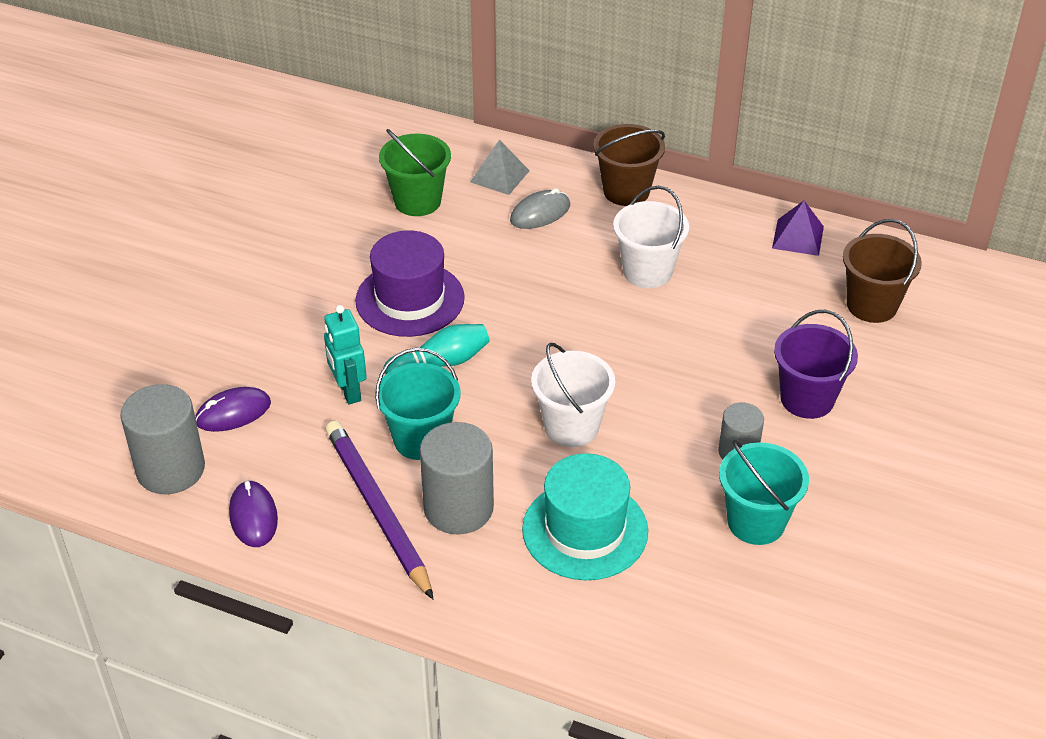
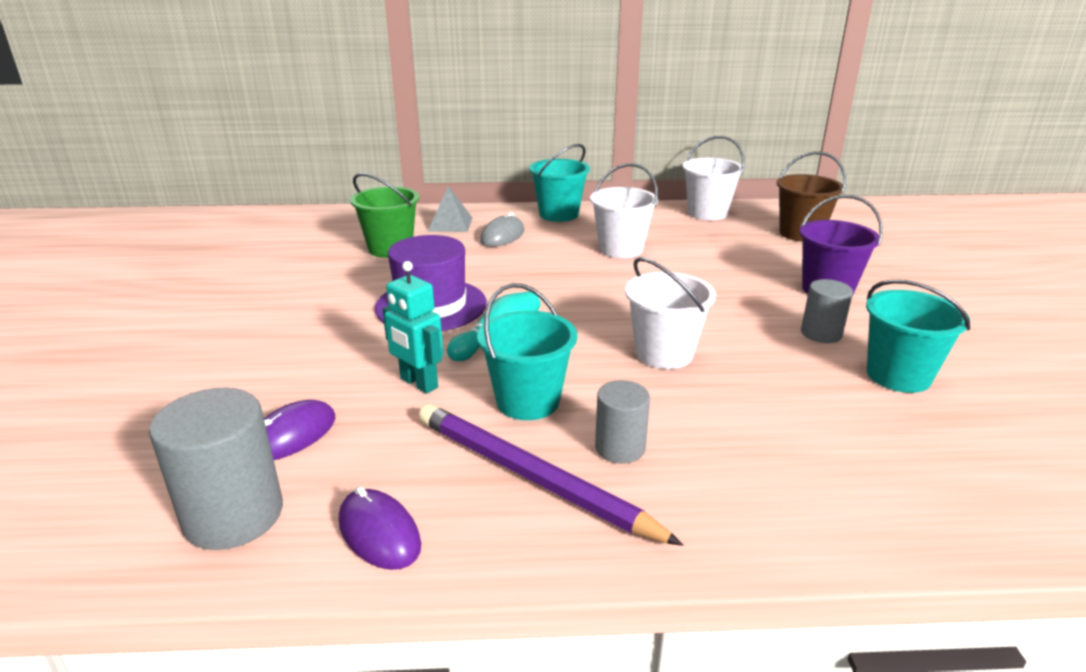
camera: 25 degrees left, 15 degrees down
grey cylinder [420,422,494,535] -> grey cylinder [595,380,650,464], size x0.59
turquoise hat [522,453,648,580] -> none
brown bucket [593,124,665,206] -> turquoise bucket [529,144,590,222]
purple pyramid [772,201,824,256] -> white bucket [682,136,745,220]

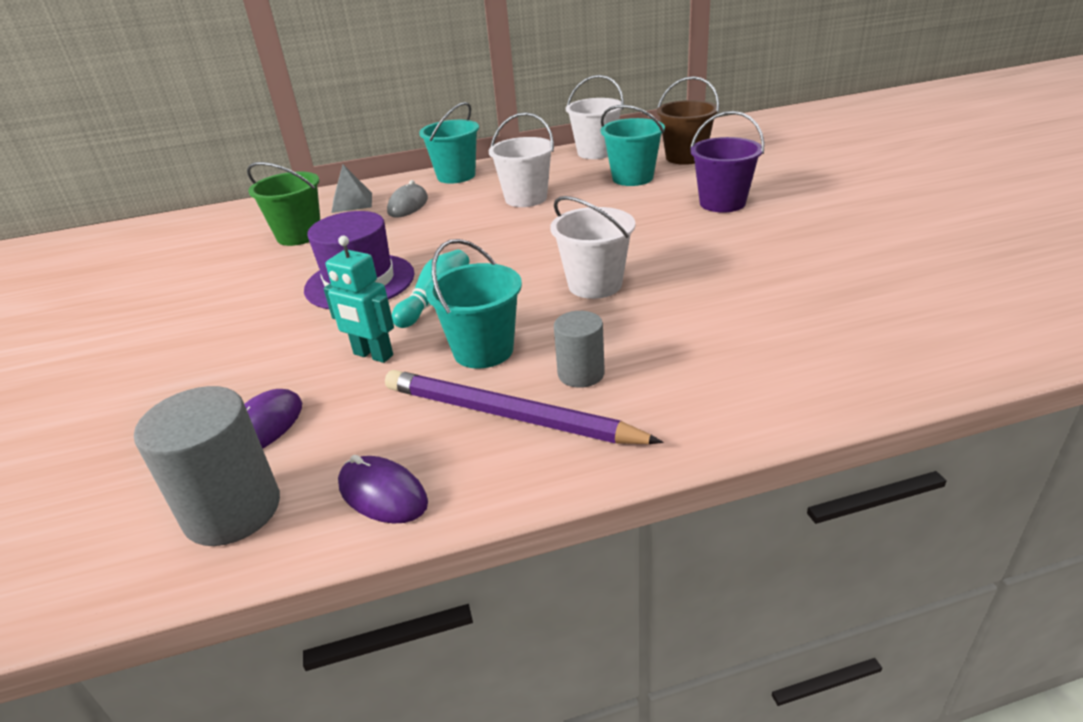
camera: 10 degrees left, 5 degrees up
grey cylinder [801,279,853,343] -> none
turquoise bucket [866,279,970,393] -> turquoise bucket moved to [601,105,665,186]

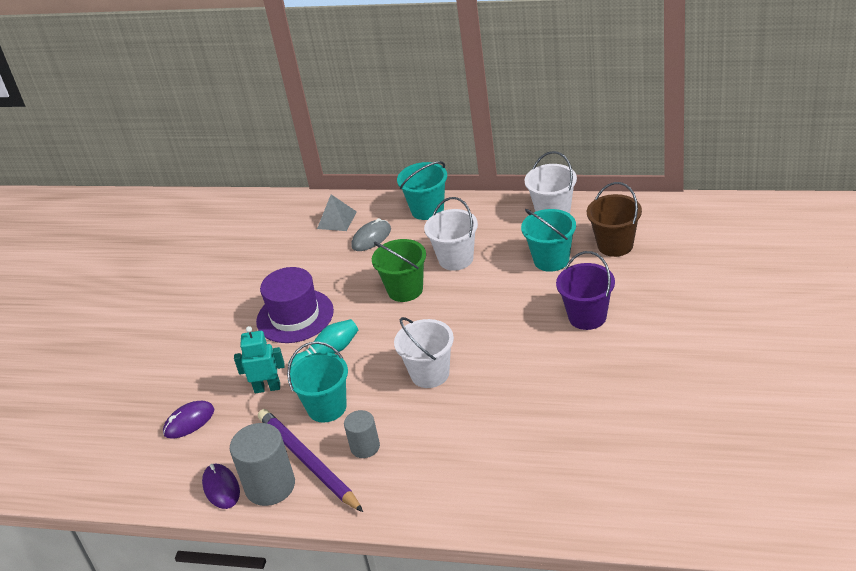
camera: 30 degrees right, 5 degrees up
grey cylinder [134,386,280,546] -> grey cylinder moved to [230,423,295,506]
green bucket [247,162,320,246] -> green bucket moved to [372,239,426,302]
turquoise robot [323,236,394,363] -> turquoise robot turned 120 degrees clockwise [234,326,285,393]

